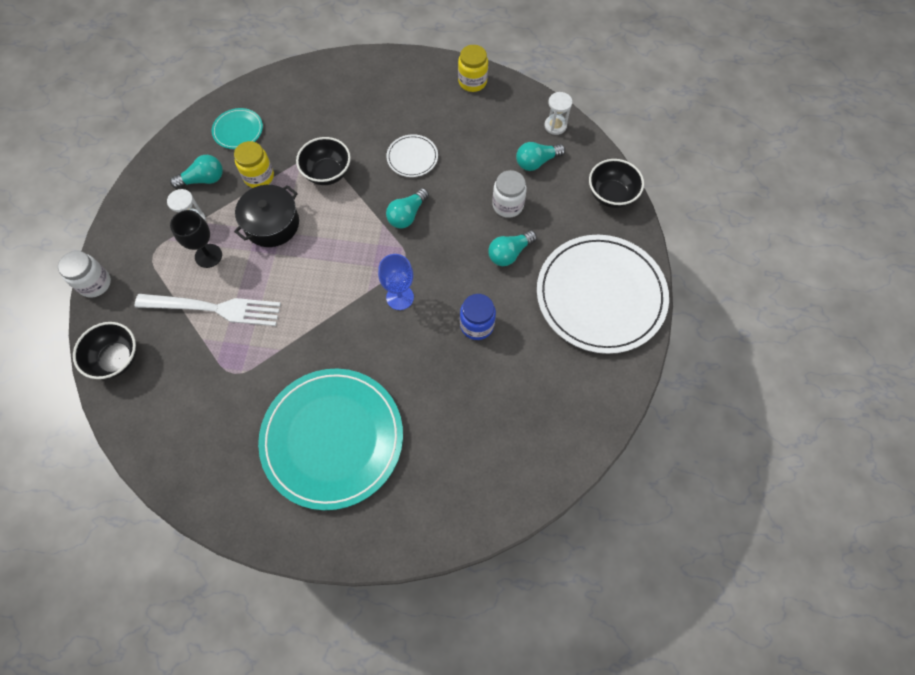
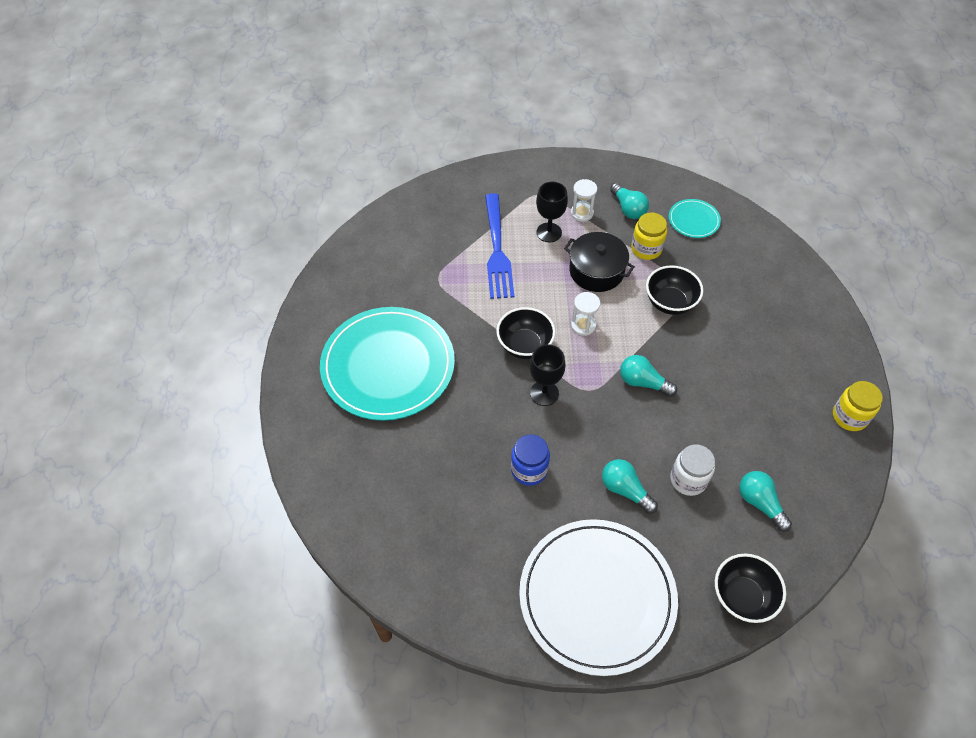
camera: 80 degrees right, 10 degrees down
white jar [58,251,111,298] -> none
black bowl [73,322,137,379] -> black bowl moved to [496,307,556,359]
white fork [134,294,281,326] -> blue fork [485,193,514,299]
blue goblet [378,254,414,310] -> black goblet [530,344,565,406]
white plate [386,134,438,177] -> none
white hourglass [544,92,572,135] -> white hourglass moved to [571,292,600,336]

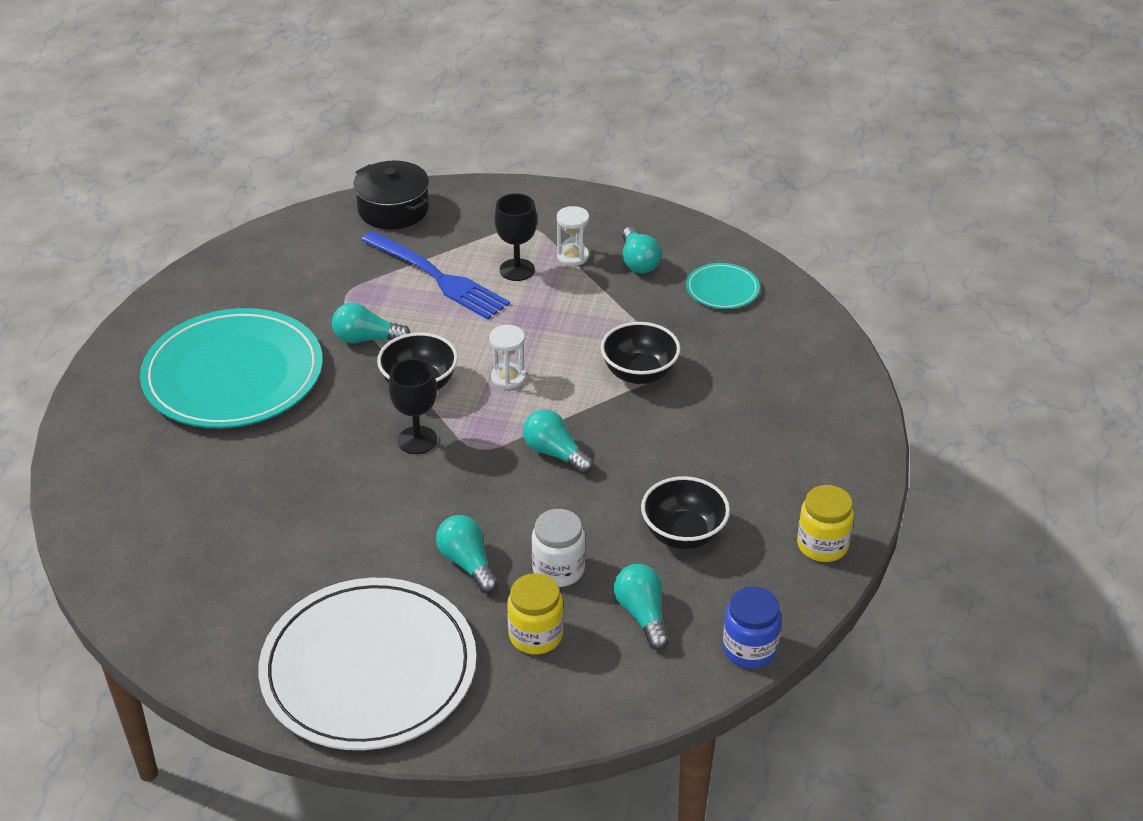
camera: 15 degrees right, 15 degrees down
blue fork [485,193,514,299] -> blue fork turned 60 degrees counterclockwise [361,231,510,320]
blue jar [511,434,550,486] -> blue jar moved to [722,586,782,668]
black pot [564,232,635,292] -> black pot moved to [353,160,429,229]
yellow jar [631,212,667,260] -> yellow jar moved to [507,573,563,654]
black bowl [715,553,786,623] -> black bowl moved to [641,476,730,549]
none -> turquoise light bulb [332,303,410,343]

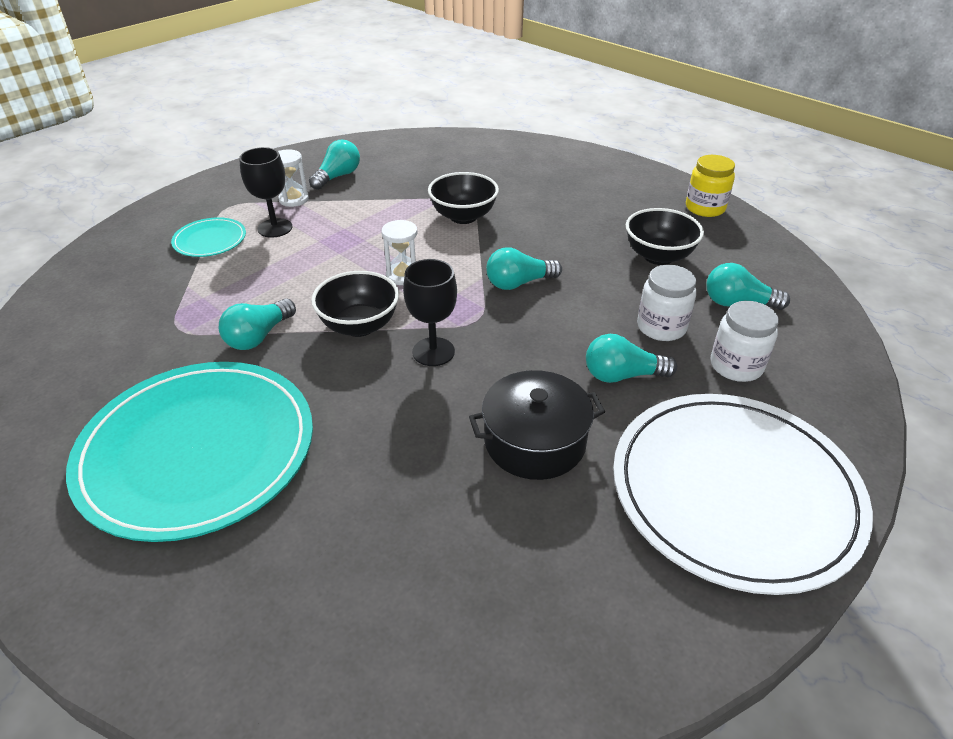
camera: 60 degrees left, 0 degrees up
black pot [353,160,429,229] -> black pot moved to [469,370,605,480]
blue fork [361,231,510,320] -> none
yellow jar [507,573,563,654] -> white jar [710,301,779,382]
turquoise light bulb [622,227,661,273] -> turquoise light bulb turned 75 degrees counterclockwise [309,140,360,190]
turquoise plate [686,263,760,309] -> turquoise plate moved to [171,217,246,257]
blue jar [722,586,782,668] -> none

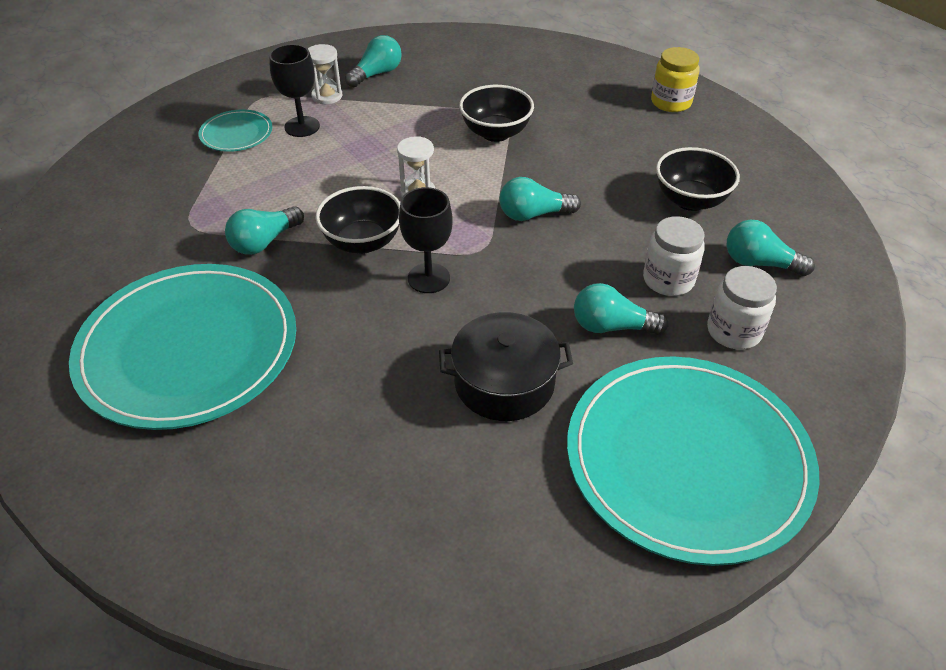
camera: 10 degrees right, 5 degrees up
white plate [613,394,873,595] -> turquoise plate [567,356,819,566]
yellow jar [686,155,735,217] -> yellow jar moved to [651,47,699,112]

